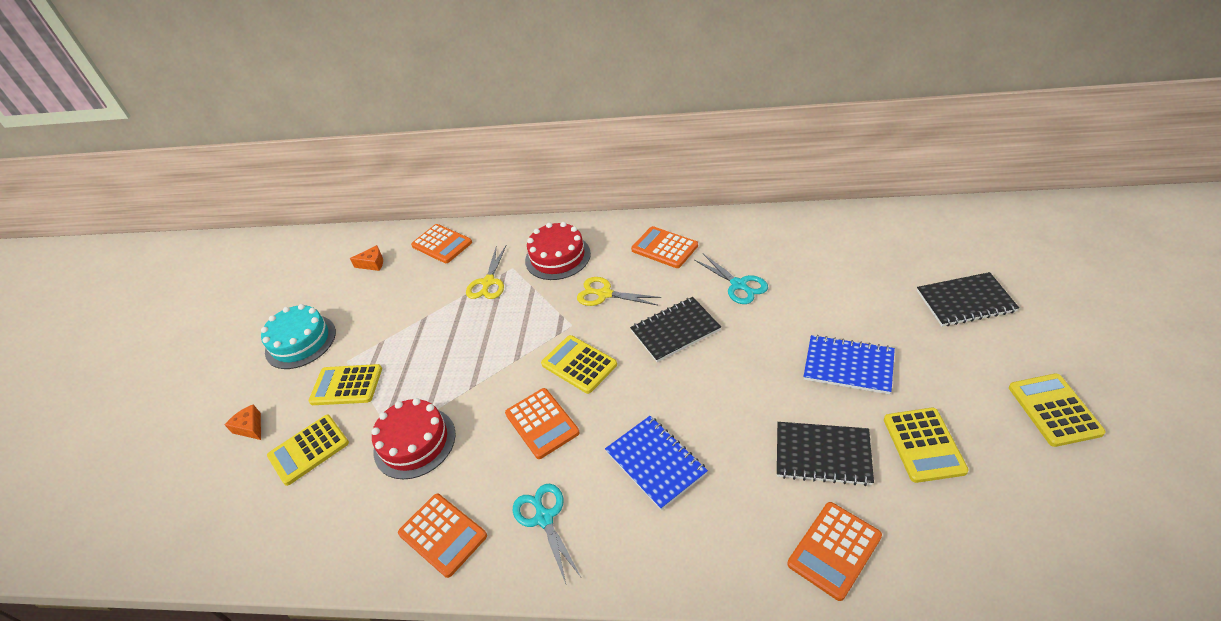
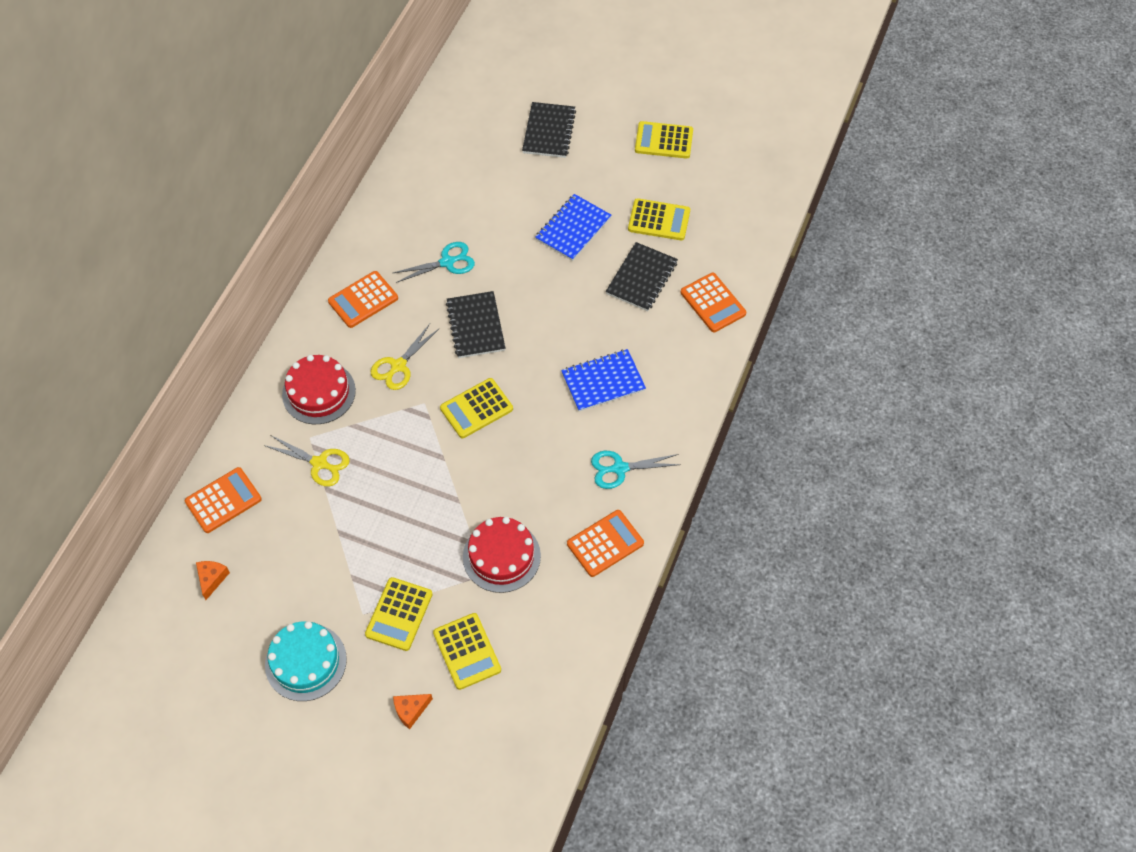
camera: 80 degrees left, 15 degrees up
orange calculator [505,388,580,459] -> none

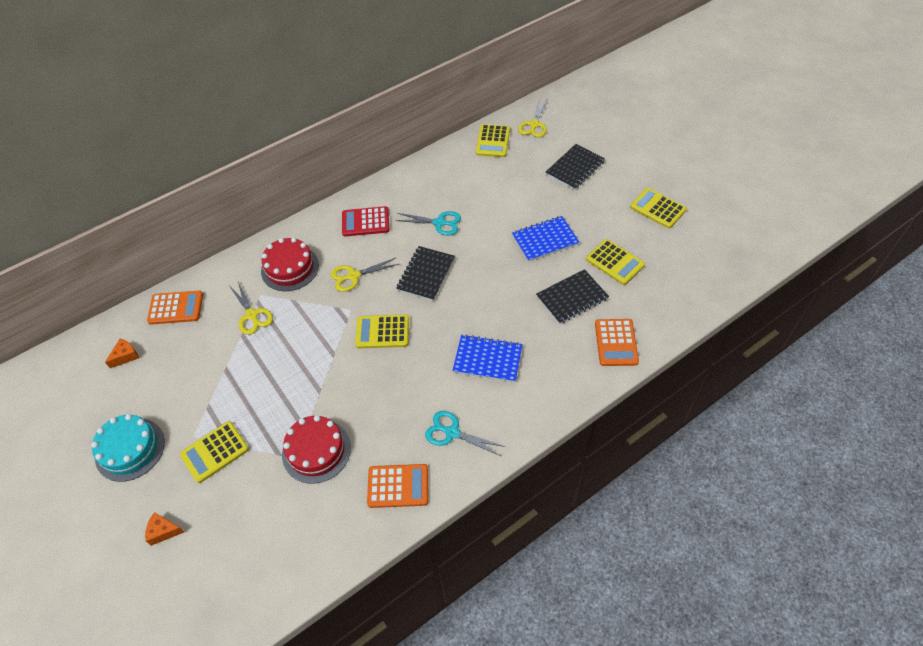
camera: 35 degrees right, 5 degrees down
orange calculator [328,271,398,328] -> red calculator [342,206,389,237]
yellow calculator [433,613,501,690] -> yellow calculator moved to [476,124,510,157]
none -> yellow scissors [518,100,547,137]

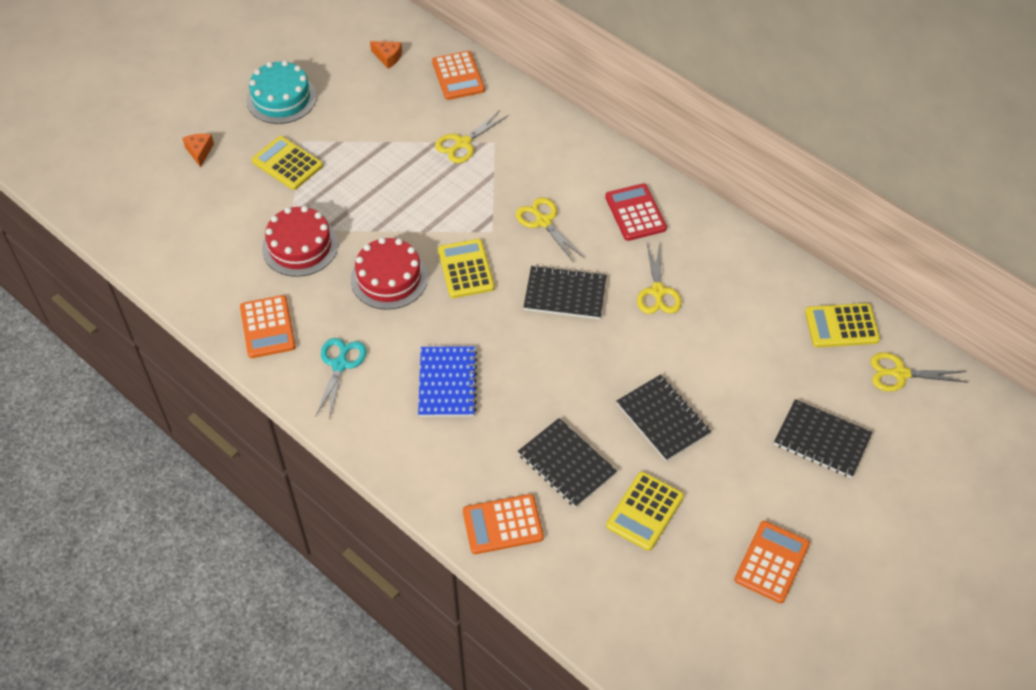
camera: 75 degrees right, 0 degrees up
red cake [261,238,319,291] -> red cake moved to [351,237,428,310]
turquoise scissors [395,211,461,235] -> yellow scissors [637,242,682,314]
blue notebook [512,216,579,262] -> black notebook [617,375,711,461]
yellow calculator [630,188,687,229] -> orange calculator [734,521,810,603]

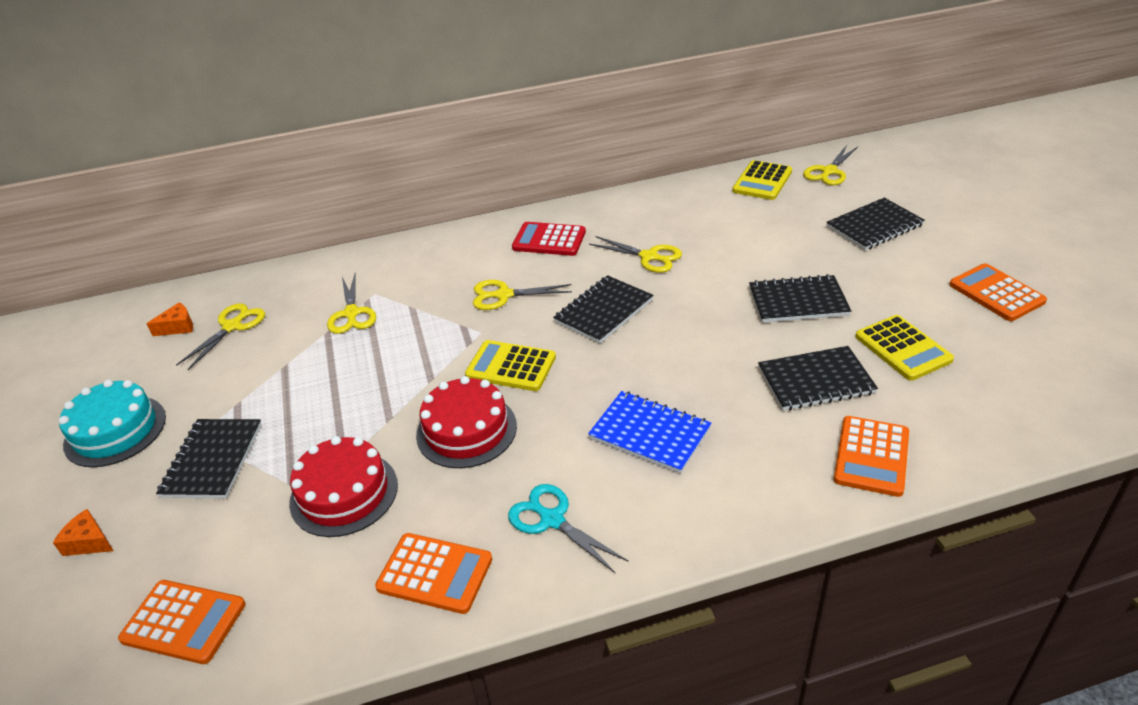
camera: 55 degrees left, 15 degrees down
yellow calculator [252,136,323,190] -> black notebook [156,419,262,498]
orange calculator [432,51,485,100] -> orange calculator moved to [118,580,246,664]
none -> yellow scissors [176,303,265,370]

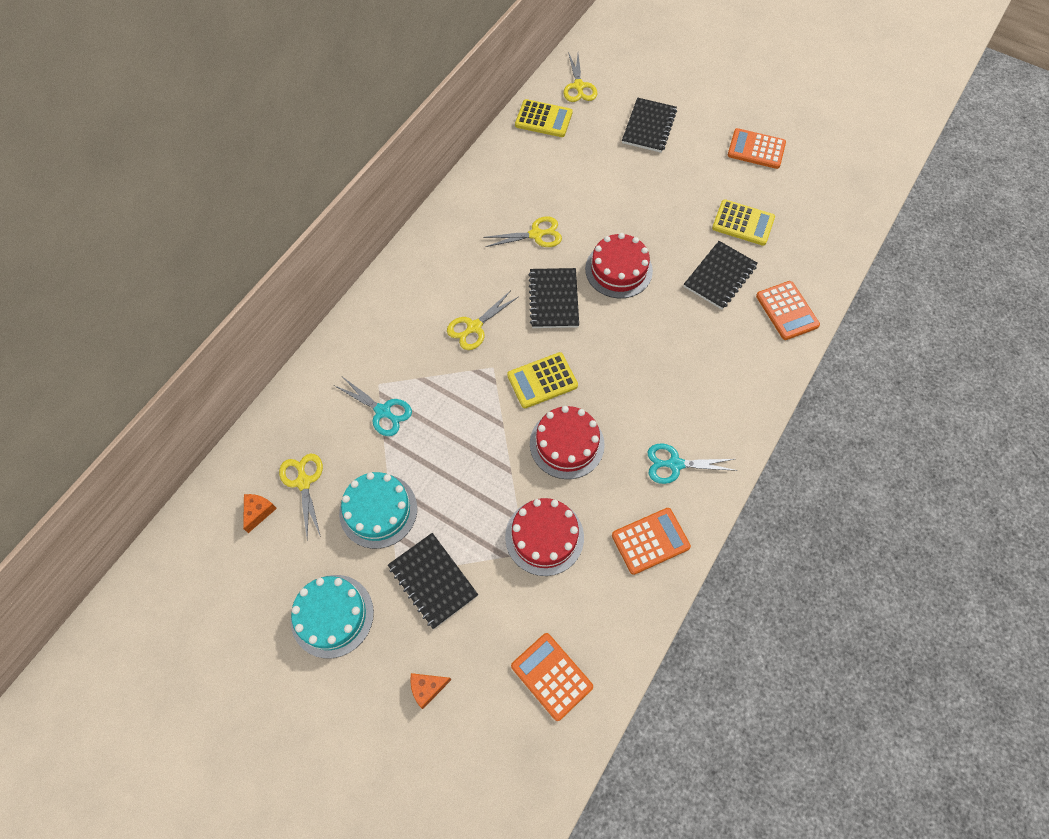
camera: 45 degrees left, 25 degrees up
orange calculator [118,580,246,664] -> orange calculator turned 105 degrees counterclockwise [511,633,593,721]
yellow scissors [327,274,376,334] -> turquoise scissors [335,377,412,436]
red calculator [512,222,586,256] -> none
blue notebook [588,391,711,473] -> none
yellow calculator [732,160,792,200] -> yellow calculator turned 60 degrees counterclockwise [515,99,573,137]
black notebook [749,274,851,323] -> none
none -> turquoise cake [339,472,417,549]
none -> red cake [585,233,653,298]

